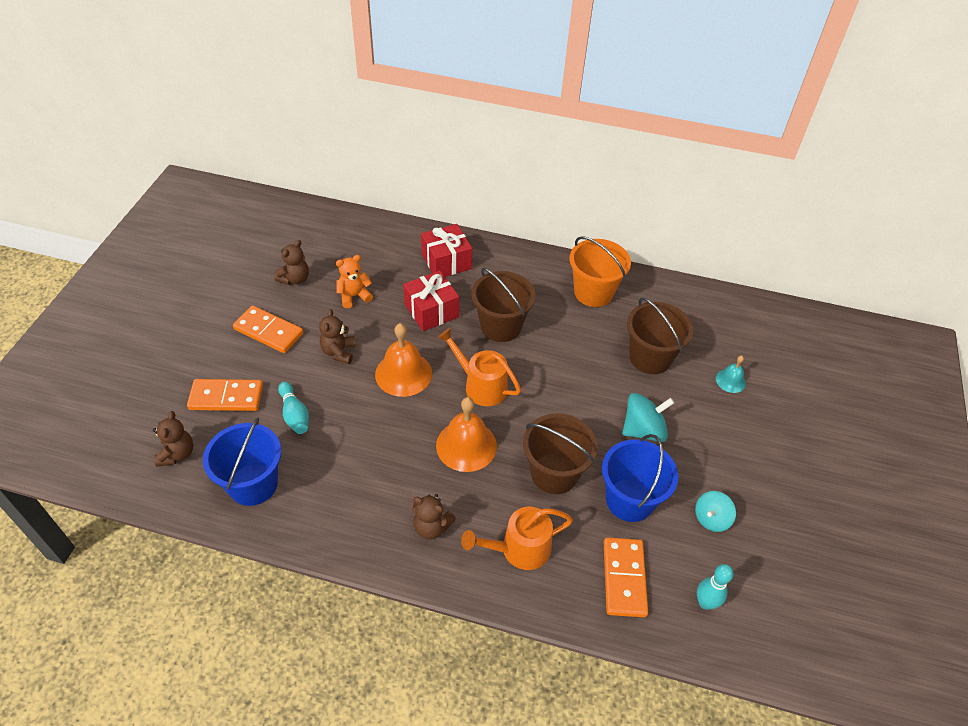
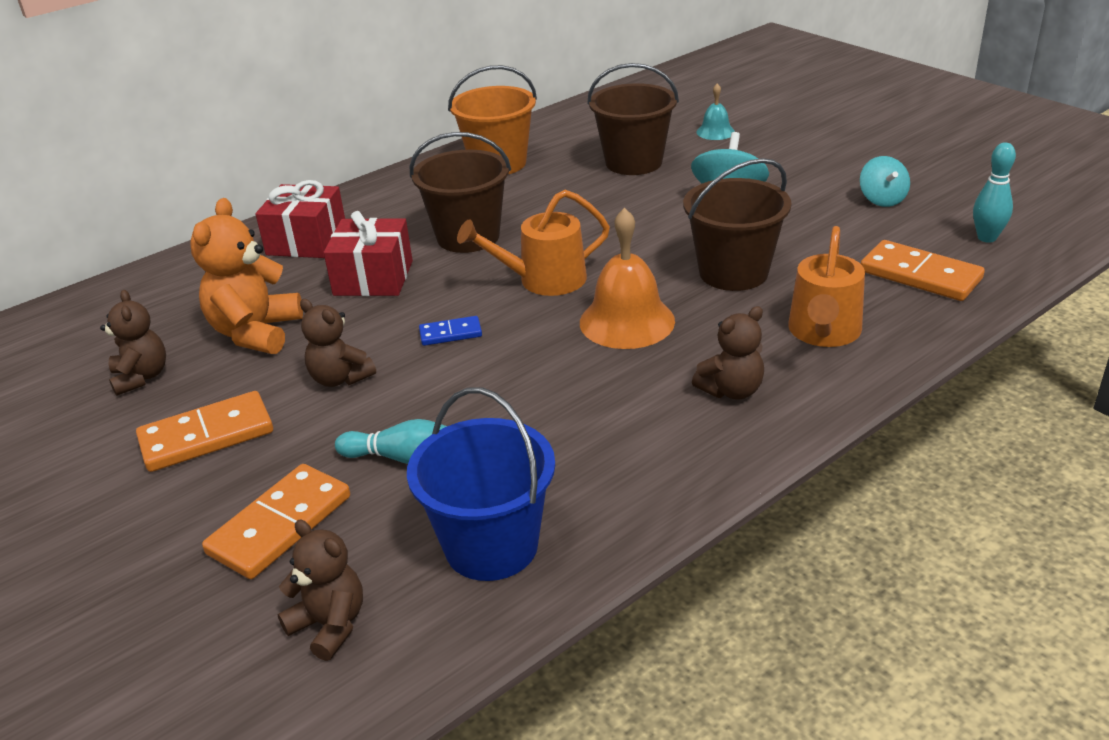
camera: 50 degrees left, 15 degrees down
orange teddy bear [336,255,373,308] -> orange teddy bear [190,198,303,354], size x1.57
orange bell [375,323,432,397] -> blue domino [419,316,482,346]
blue bucket [602,434,678,522] -> none

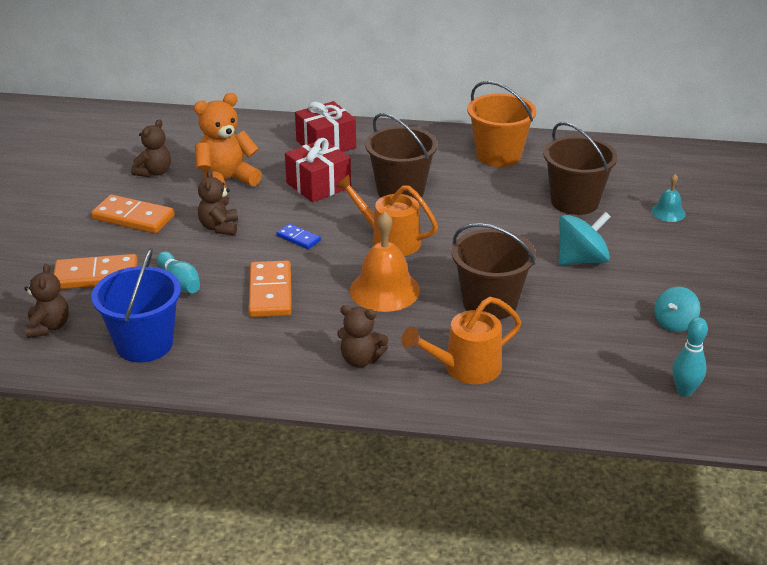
camera: 45 degrees right, 0 degrees up
orange domino [861,240,985,301] -> orange domino moved to [248,261,291,317]

